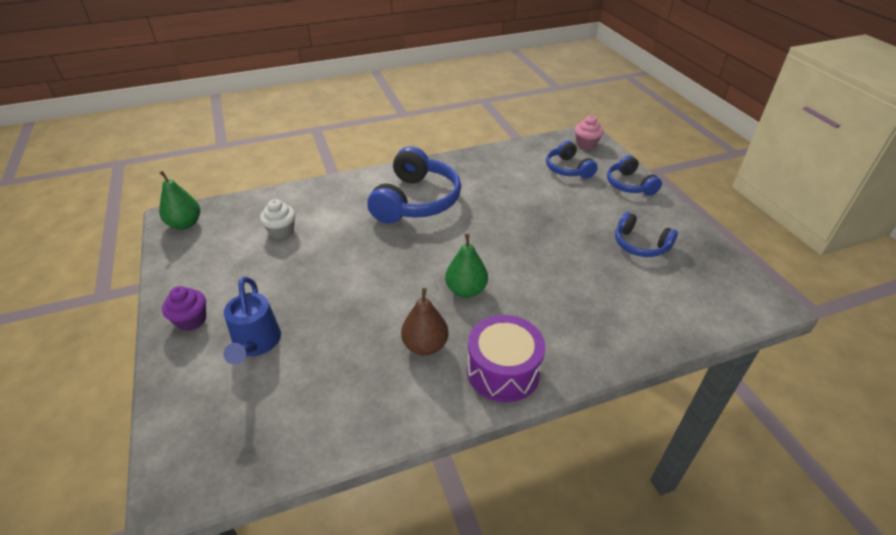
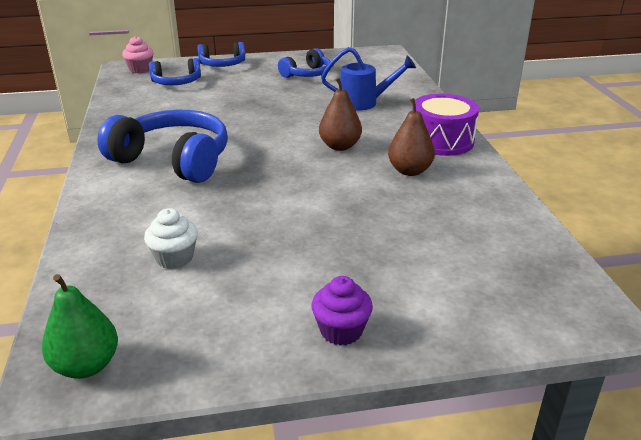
camera: 80 degrees left, 10 degrees down
blue watering can [223,277,281,365] -> blue watering can moved to [321,47,416,111]
green pear [445,234,488,298] -> brown pear [319,78,362,151]

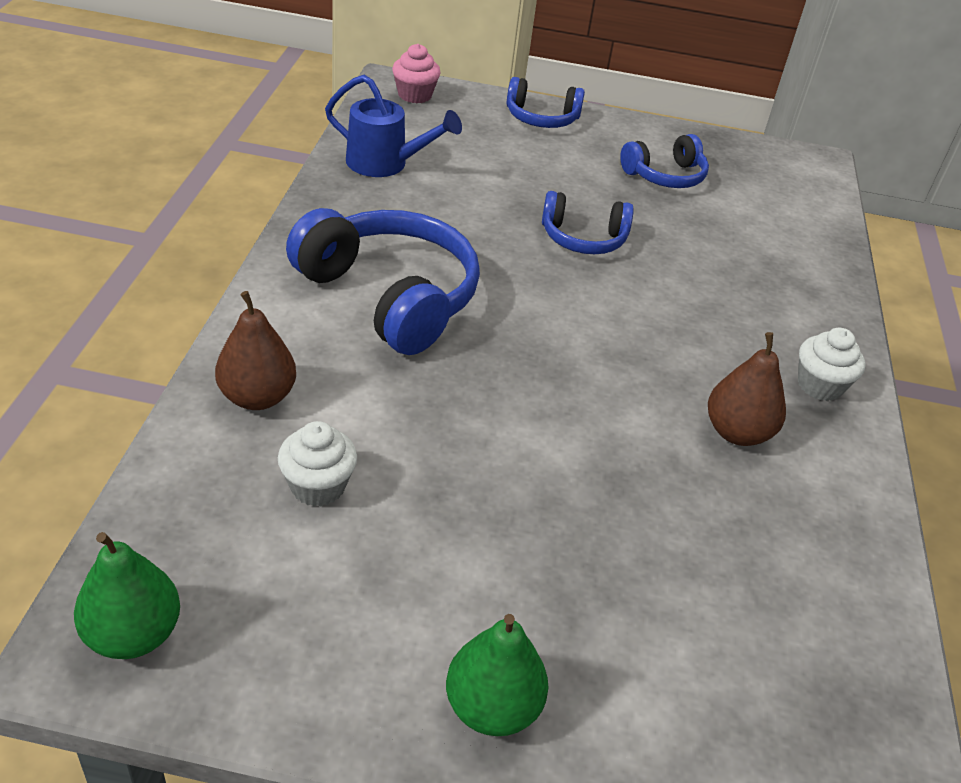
camera: 15 degrees right, 10 degrees up
blue headphones [149,58,201,85] -> blue headphones moved to [542,191,634,254]
purple cupcake [311,276,373,346] -> green pear [446,614,548,736]
brown pear [319,78,362,151] -> brown pear moved to [215,291,296,410]
blue watering can [321,47,416,111] -> blue watering can moved to [325,75,462,177]
purple drum [412,94,479,156] -> white cupcake [798,328,866,401]

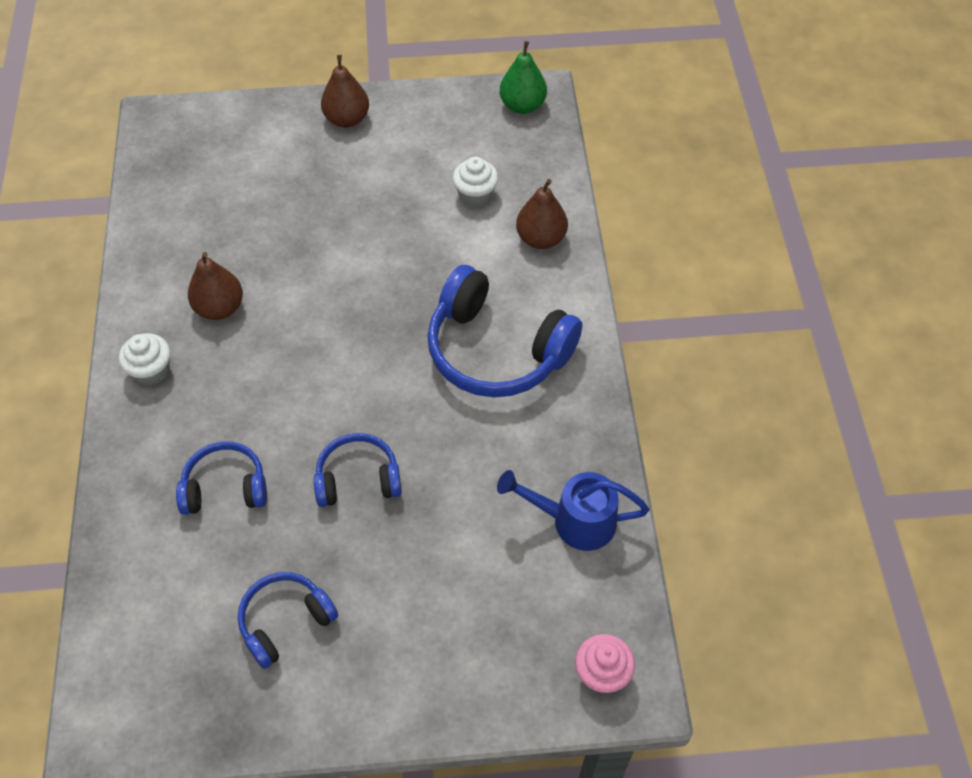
camera: 170 degrees right, 15 degrees up
green pear [446,614,548,736] -> brown pear [321,55,369,128]
blue headphones [507,77,585,128] -> blue headphones moved to [176,441,267,515]

